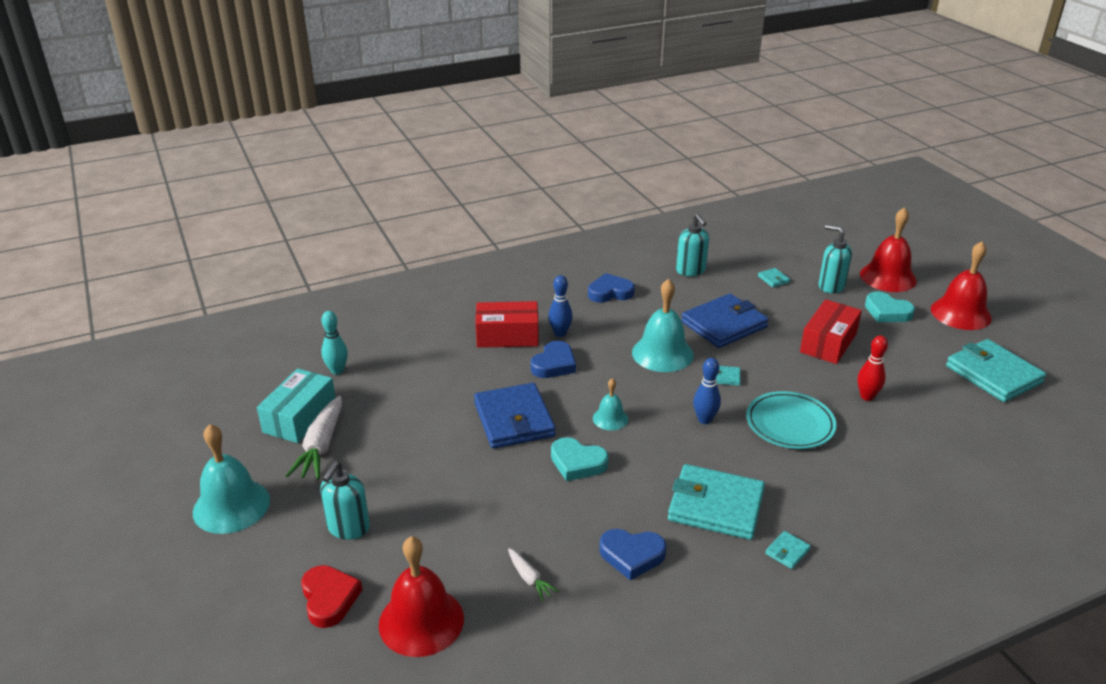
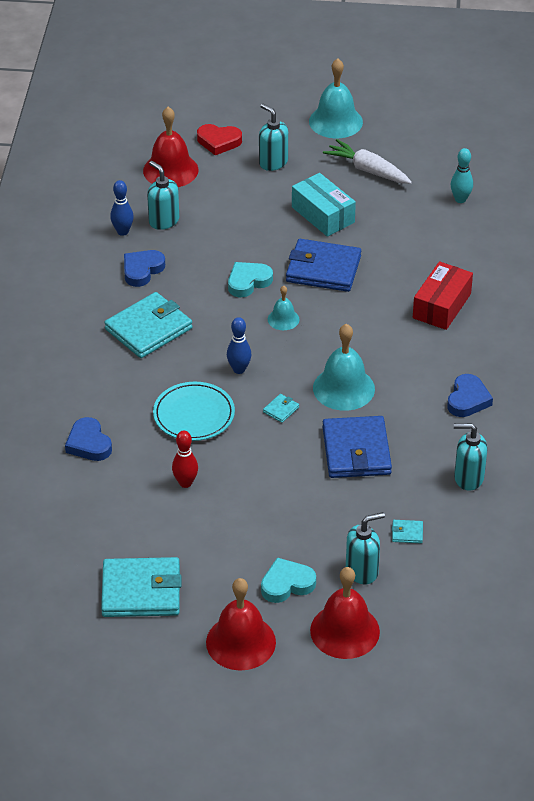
camera: 120 degrees right, 10 degrees up
turquoise box [257,368,336,443] -> turquoise box moved to [292,173,356,237]
white carrot [508,548,559,601] -> turquoise soap dispenser [147,161,179,230]
blue heart [531,341,576,378] -> blue heart moved to [65,417,112,461]
blue bowling pin [548,275,573,337] -> blue bowling pin moved to [110,180,134,236]
turquoise wallet [765,531,811,569] -> none
red box [800,299,862,364] -> none

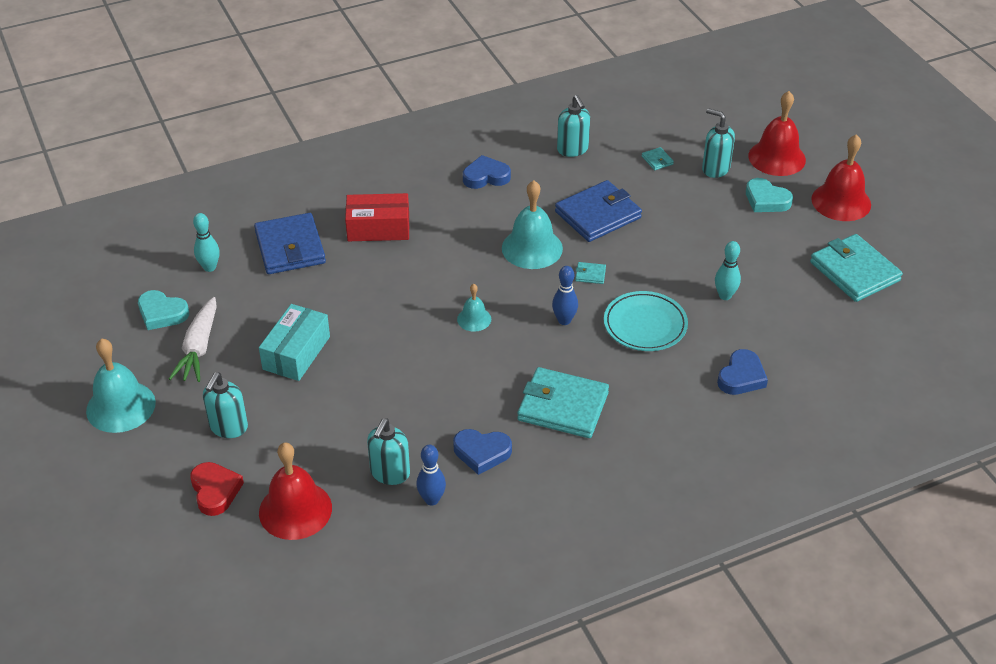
camera: 120 degrees left, 0 degrees up
red bowling pin [172,431,198,488] -> turquoise bowling pin [715,241,741,300]
turquoise heart [228,262,273,297] -> turquoise heart moved to [138,290,189,330]
blue wallet [286,239,361,292] -> blue wallet moved to [254,213,326,274]

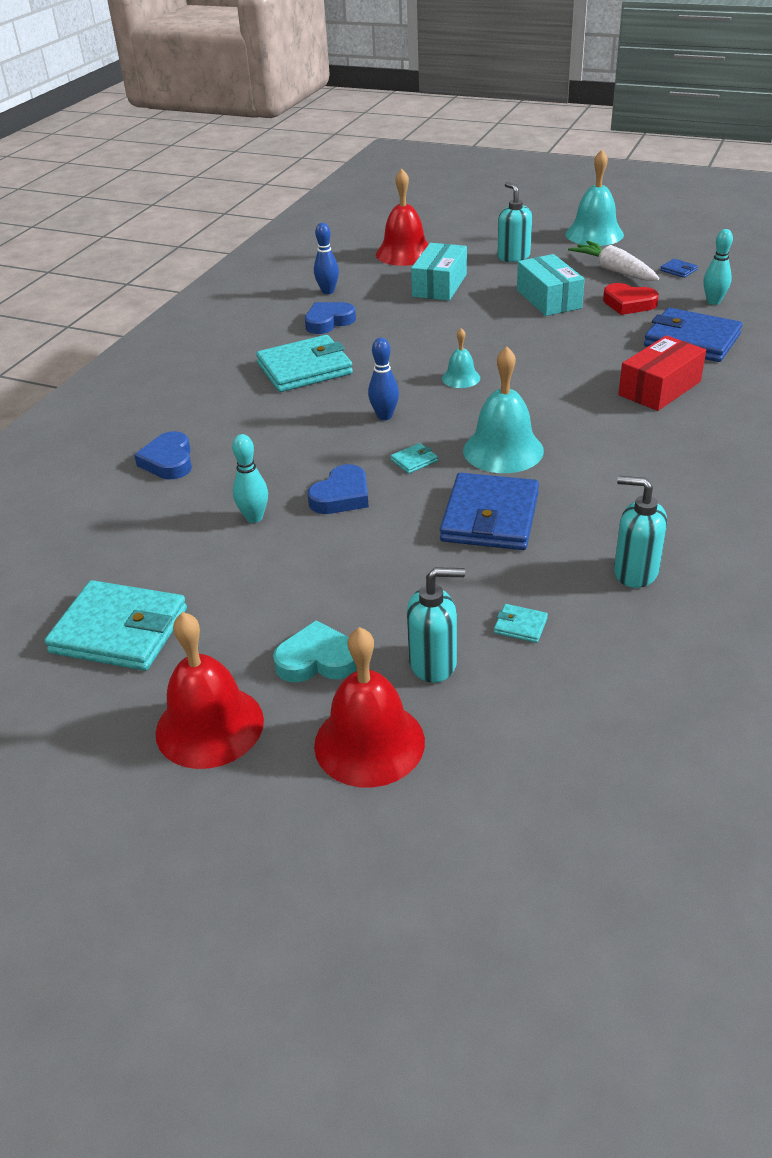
camera: 140 degrees right, 5 degrees down
turquoise heart [138,290,189,330] -> blue wallet [660,259,698,278]
red heart [190,462,244,516] -> red heart moved to [603,283,659,315]
turquoise soap dispenser [367,419,410,485] -> none
blue heart [463,155,511,189] -> blue heart moved to [308,464,369,514]
turquoise plate [604,291,688,351] -> none
none -> turquoise box [411,243,467,301]

